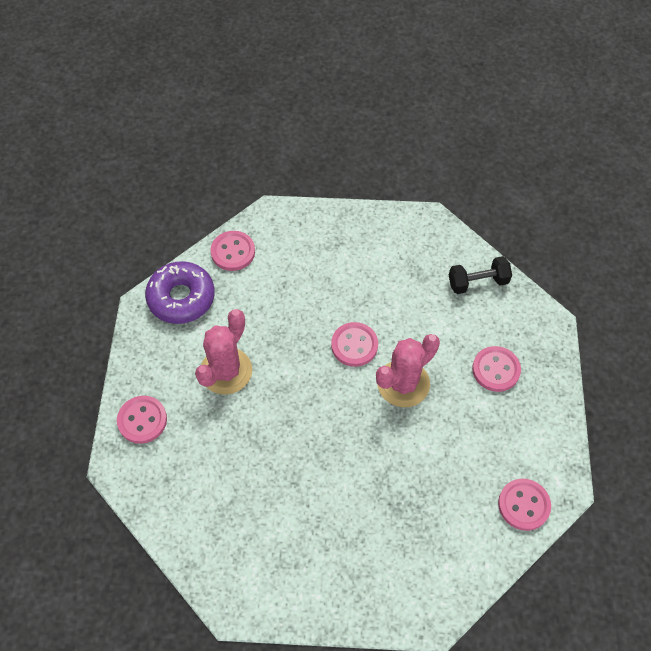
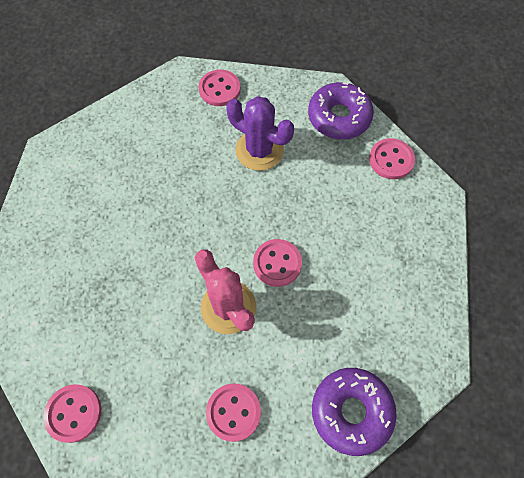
camera: 95 degrees right, 5 degrees up
pink cactus [195,309,252,395] -> purple cactus [226,96,294,171]
black dumbbell [449,256,512,294] -> purple donut [312,368,397,456]

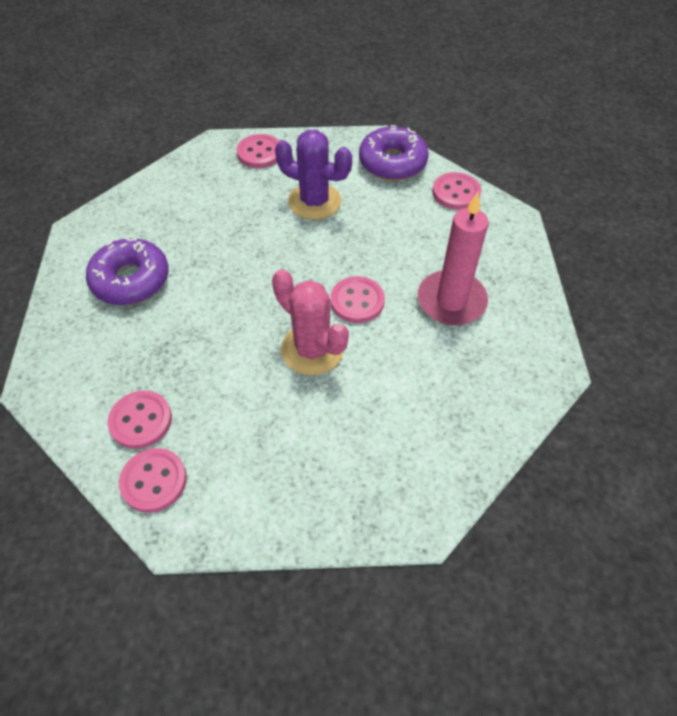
camera: 10 degrees left, 10 degrees down
pink button [206,383,261,442] -> pink button moved to [107,390,172,449]
purple donut [312,368,397,456] -> purple donut moved to [86,237,169,305]
none -> pink candle [418,192,489,325]

